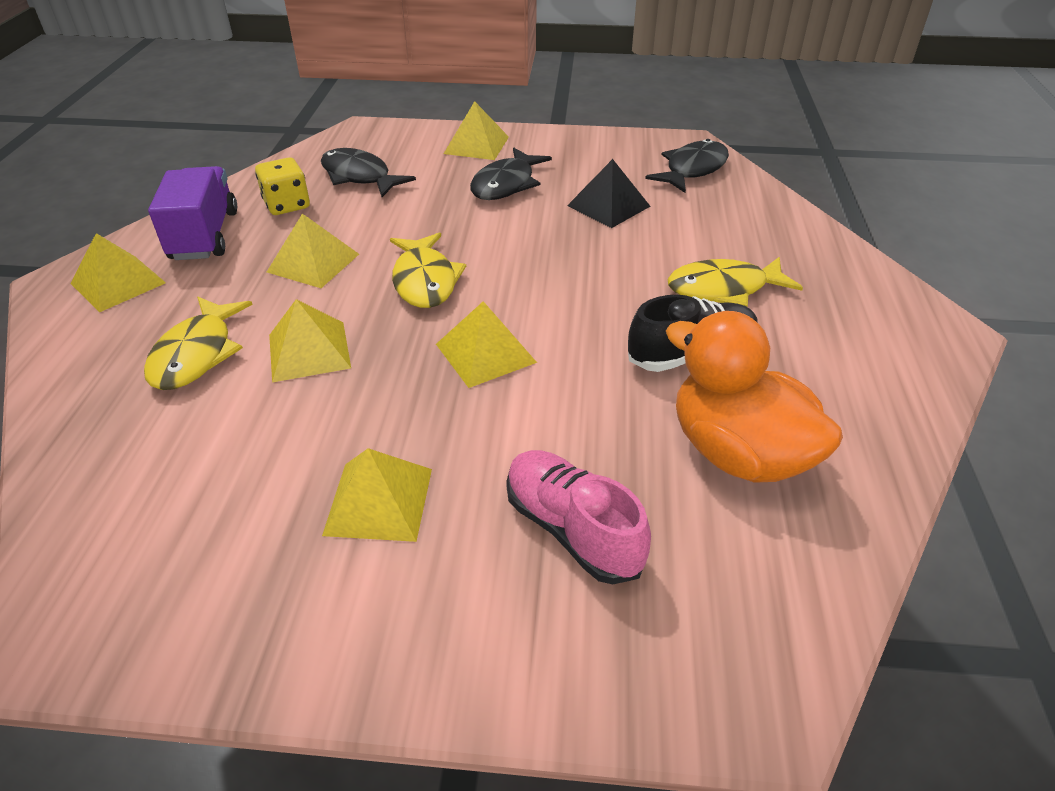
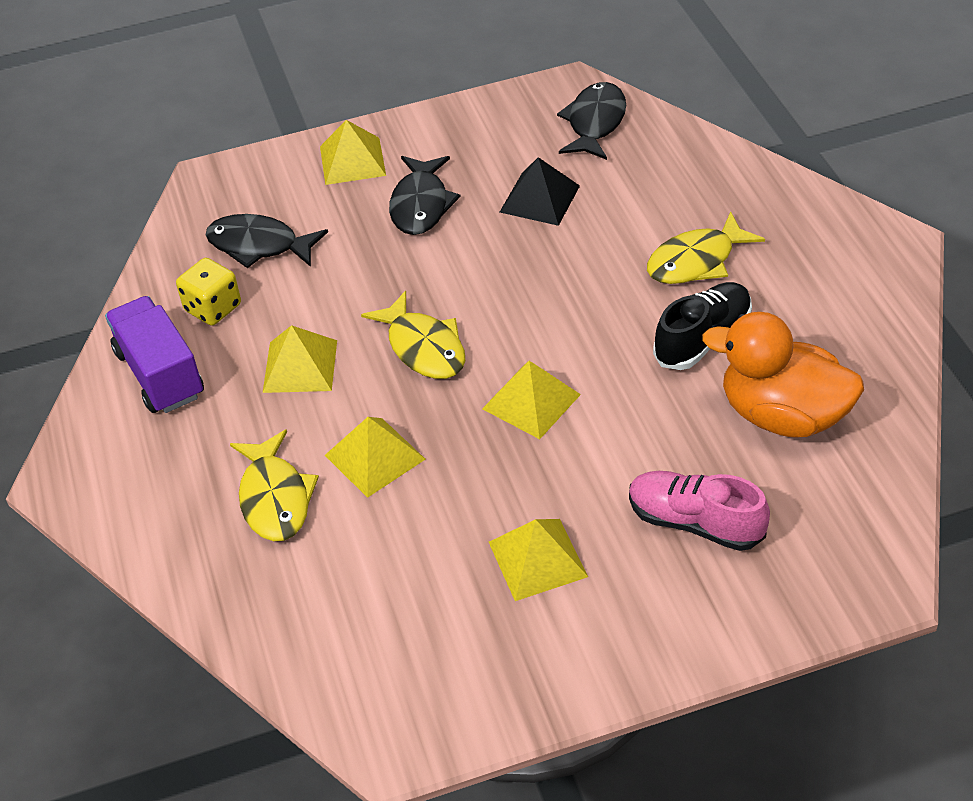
camera: 20 degrees left, 5 degrees up
yellow pyramid [70,233,166,312] -> none

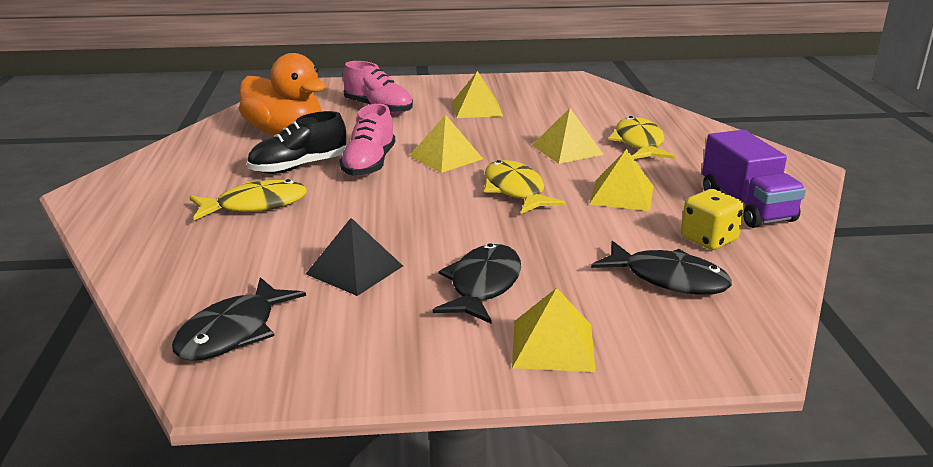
camera: 170 degrees left, 20 degrees down
none -> pink shoe [339,103,395,177]

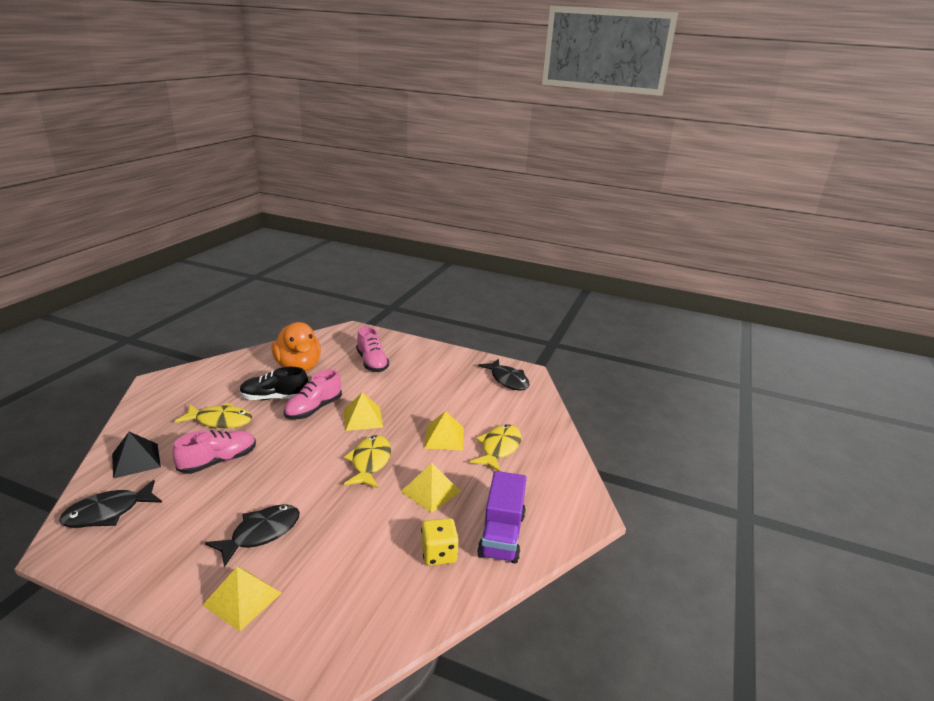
camera: 25 degrees right, 0 degrees up
black pyramid [306,218,403,296] -> black pyramid moved to [112,432,161,479]
yellow pyramid [452,71,503,118] -> none
black fish [591,241,732,294] -> black fish moved to [478,359,530,391]
none -> pink shoe [172,430,256,474]

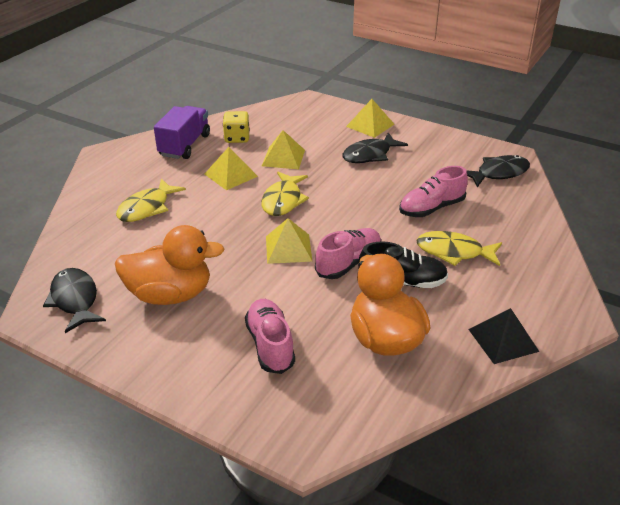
camera: 170 degrees left, 10 degrees up
black pyramid [112,432,161,479] -> black pyramid moved to [468,308,540,364]
yellow pyramid [424,411,464,451] -> yellow pyramid moved to [262,130,305,169]
none -> orange duck [115,225,225,305]

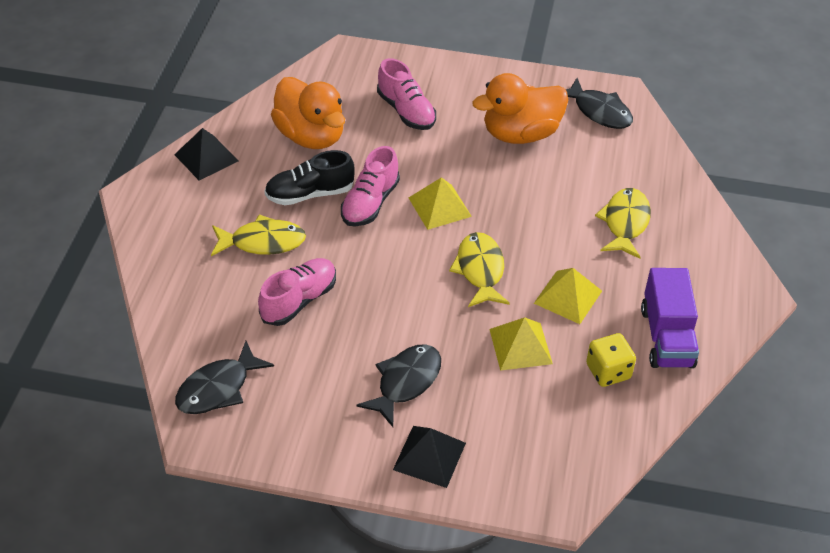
camera: 160 degrees right, 10 degrees up
yellow pyramid [346,99,395,138] -> black pyramid [393,426,466,488]

